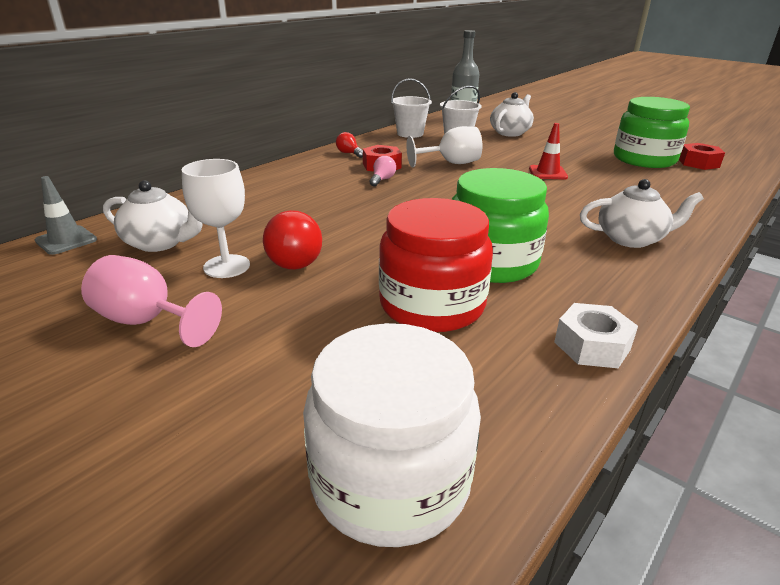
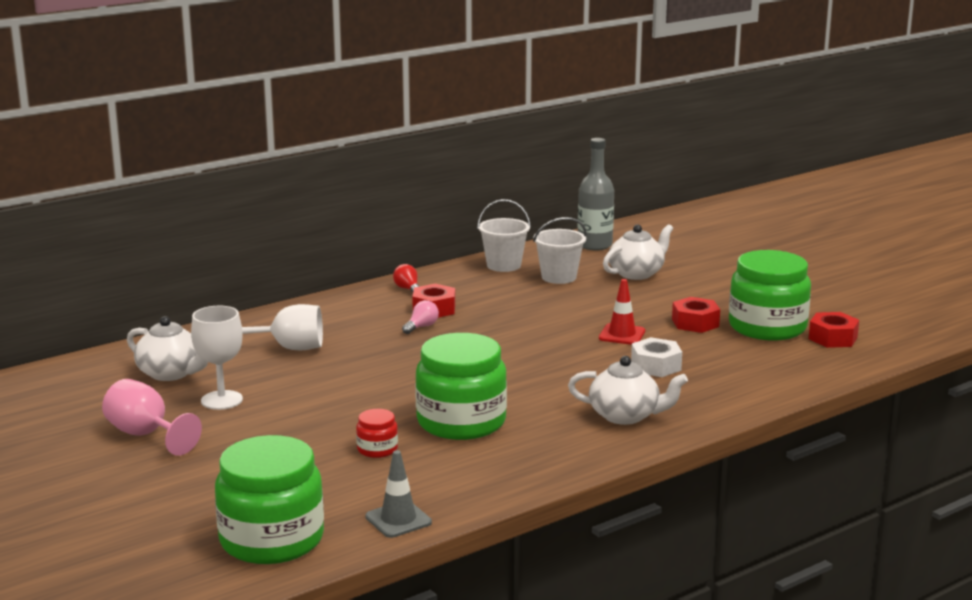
camera: 15 degrees right, 10 degrees down
grey traffic cone [35,176,97,255] -> grey traffic cone moved to [365,450,432,538]
red light bulb [263,210,322,270] -> none
white jar [303,323,481,547] -> green jar [215,435,324,564]
red jar [379,198,493,332] -> red jar [356,409,398,458], size x0.44
white goblet [406,126,483,168] -> white goblet moved to [242,304,323,350]
white nut [554,303,638,368] -> white nut moved to [631,337,682,377]
none -> red nut [672,297,720,333]

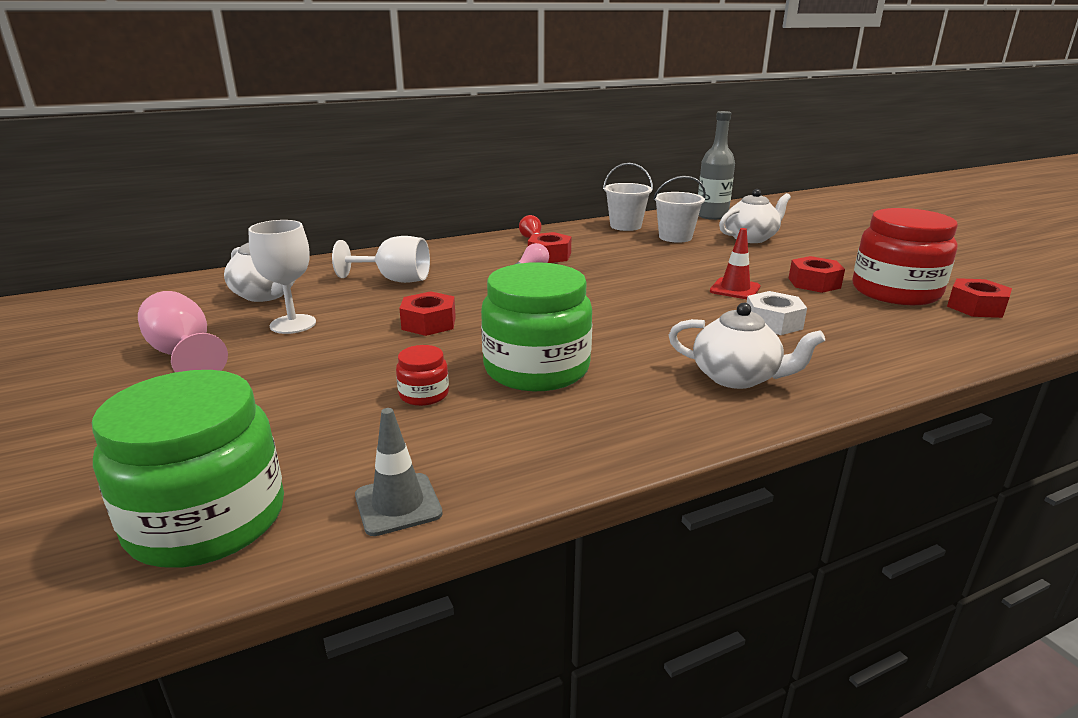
camera: 10 degrees right, 5 degrees up
green jar [729,250,811,341] -> red jar [853,208,958,305]
none -> red nut [399,291,456,336]

